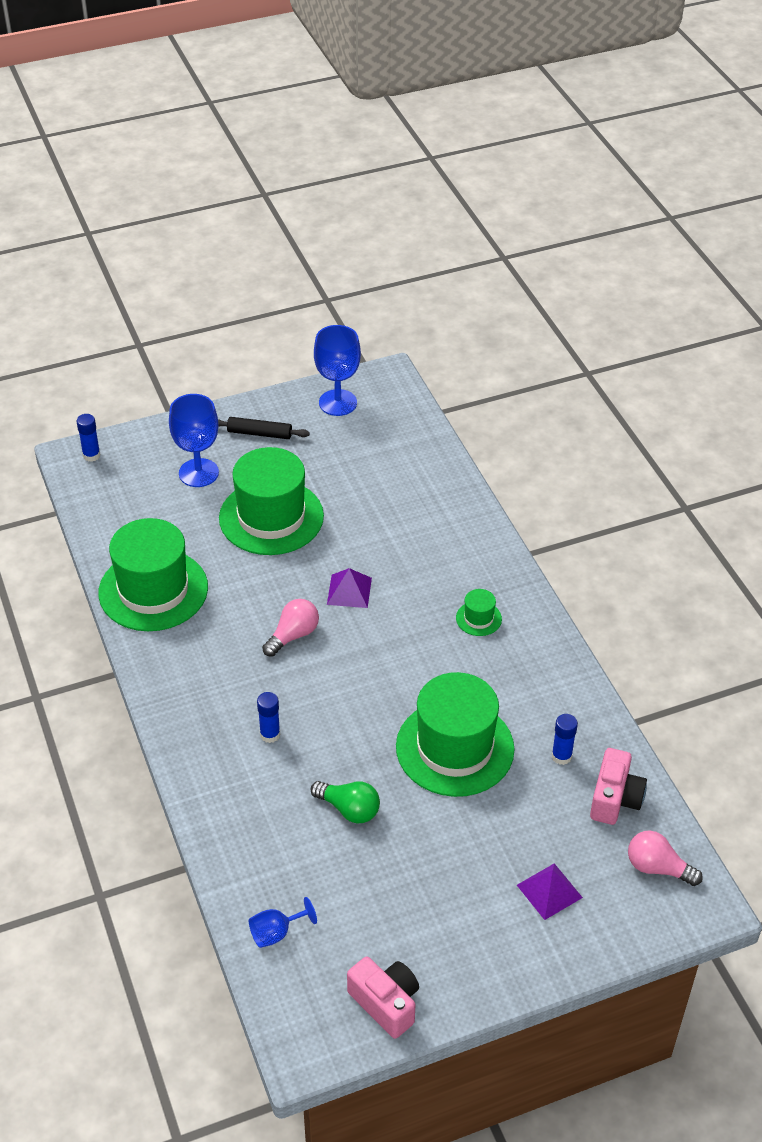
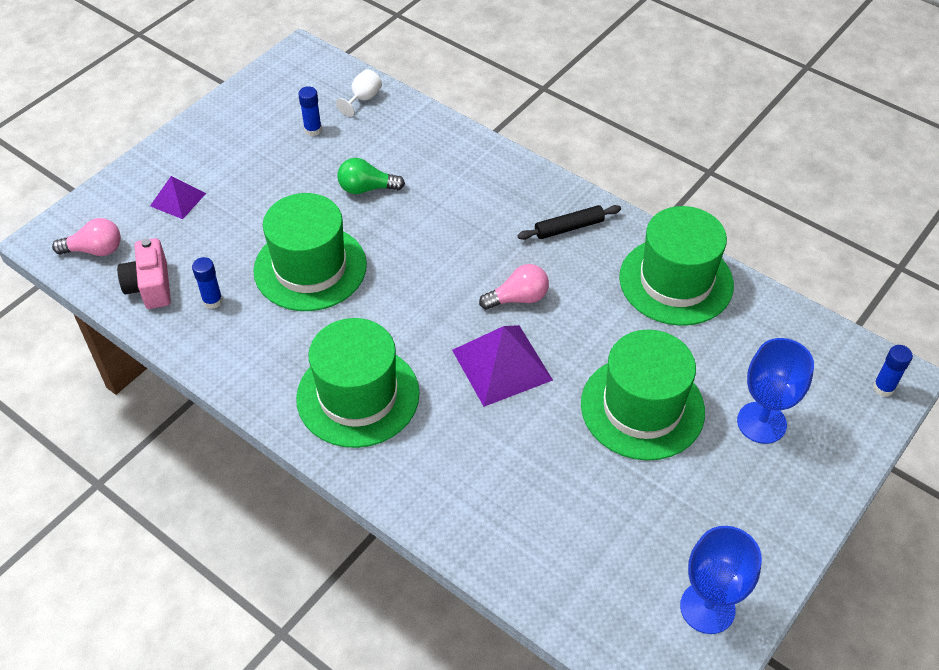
camera: 150 degrees right, 5 degrees up
black rolling pin [218,417,310,439] -> black rolling pin moved to [518,205,621,240]
blue goblet [249,897,317,948] -> white goblet [336,69,382,117]
blue glue stick [257,692,280,743] -> blue glue stick moved to [298,86,322,136]
pink light bulb [262,599,319,657] -> pink light bulb turned 120 degrees counterclockwise [479,264,549,310]
purple pyramid [327,568,372,608] -> purple pyramid [452,325,553,407], size x1.69
pink camera [347,957,419,1039] -> none
green hat [456,589,502,636] -> green hat [296,318,420,448], size x2.40

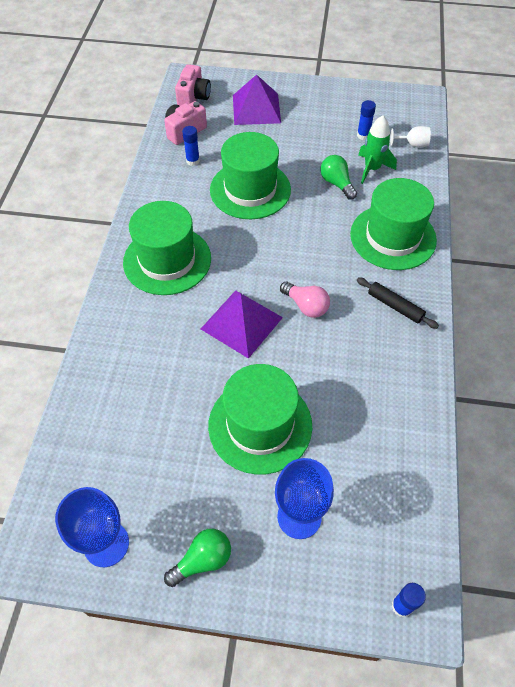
camera: 60 degrees right, 5 degrees up
pink light bulb [52,218,121,256] -> pink camera [175,64,211,106]
purple pyramid [150,176,206,219] -> purple pyramid [233,74,281,125], size x1.69
green hat [619,206,734,326] -> green hat moved to [350,178,437,270]
none -> green light bulb [164,529,231,587]
none -> green rocket [359,115,397,184]

